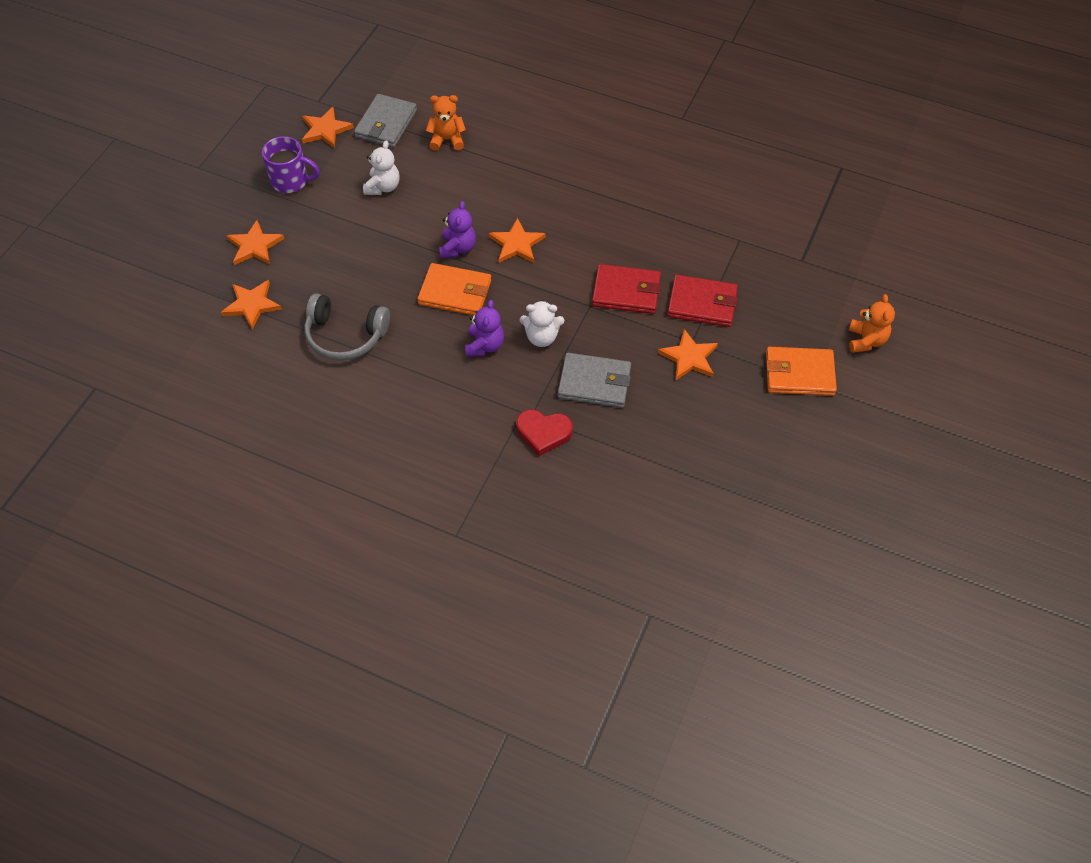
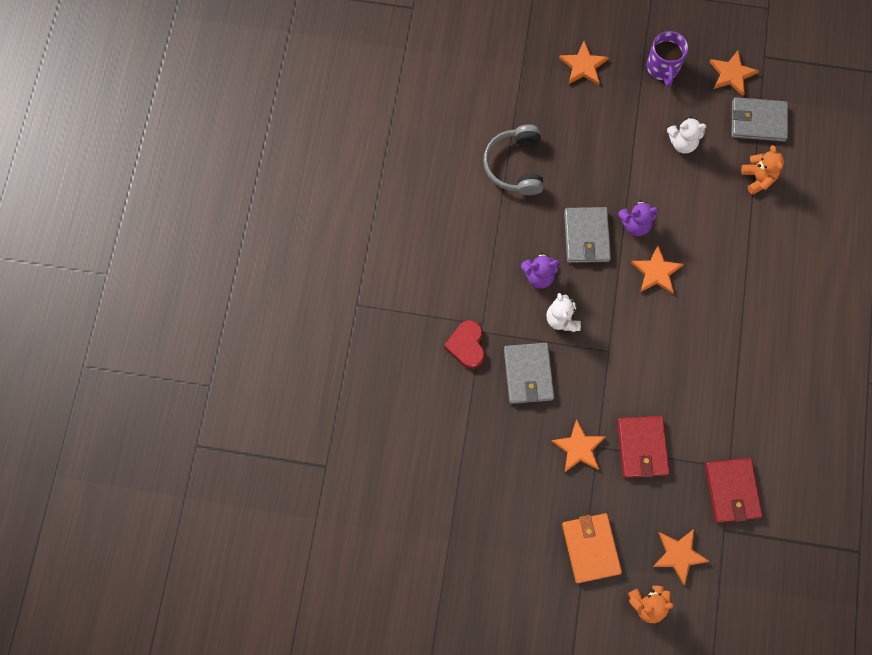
camera: 75 degrees right, 15 degrees up
orange star [221,280,282,330] -> orange star moved to [653,529,710,585]
orange wallet [417,263,491,315] -> grey wallet [564,207,611,263]
red wallet [592,264,661,314] -> red wallet moved to [705,458,763,523]

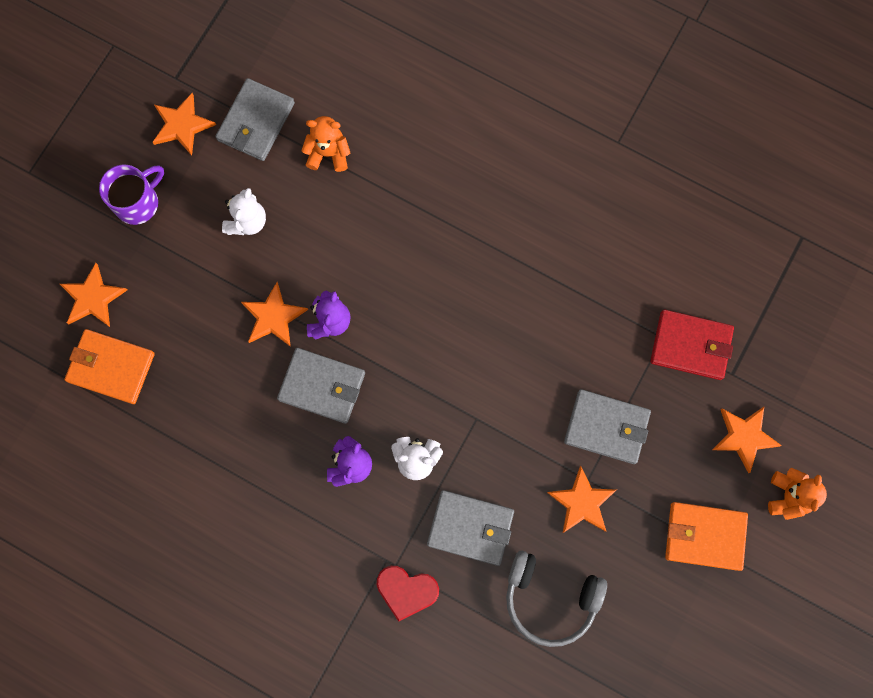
camera: 70 degrees left, 5 degrees up
grey headphones [483,125,544,195] -> grey headphones moved to [506,551,607,647]
red wallet [617,416,670,478] -> grey wallet [564,389,651,464]
orange star [631,245,684,294] -> orange star moved to [241,282,308,347]
purple mug [647,31,688,87] -> purple mug turned 60 degrees counterclockwise [99,165,164,225]
none -> orange wallet [64,329,155,404]

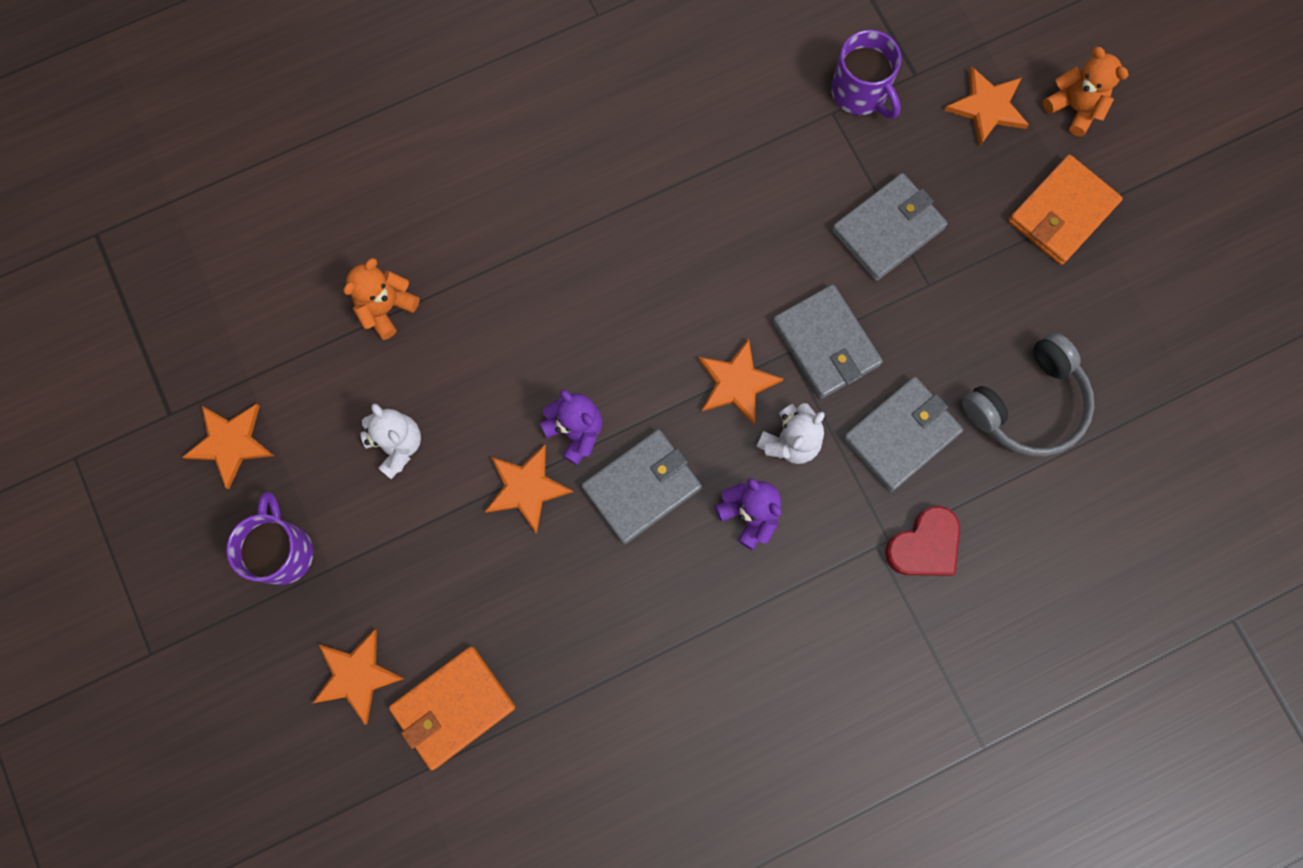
camera: 55 degrees left, 0 degrees up
grey wallet [215,78,295,161] -> grey wallet moved to [772,284,883,399]
orange star [547,466,616,533] -> orange star moved to [698,338,784,425]
red wallet [650,309,734,380] -> purple mug [831,30,901,119]

